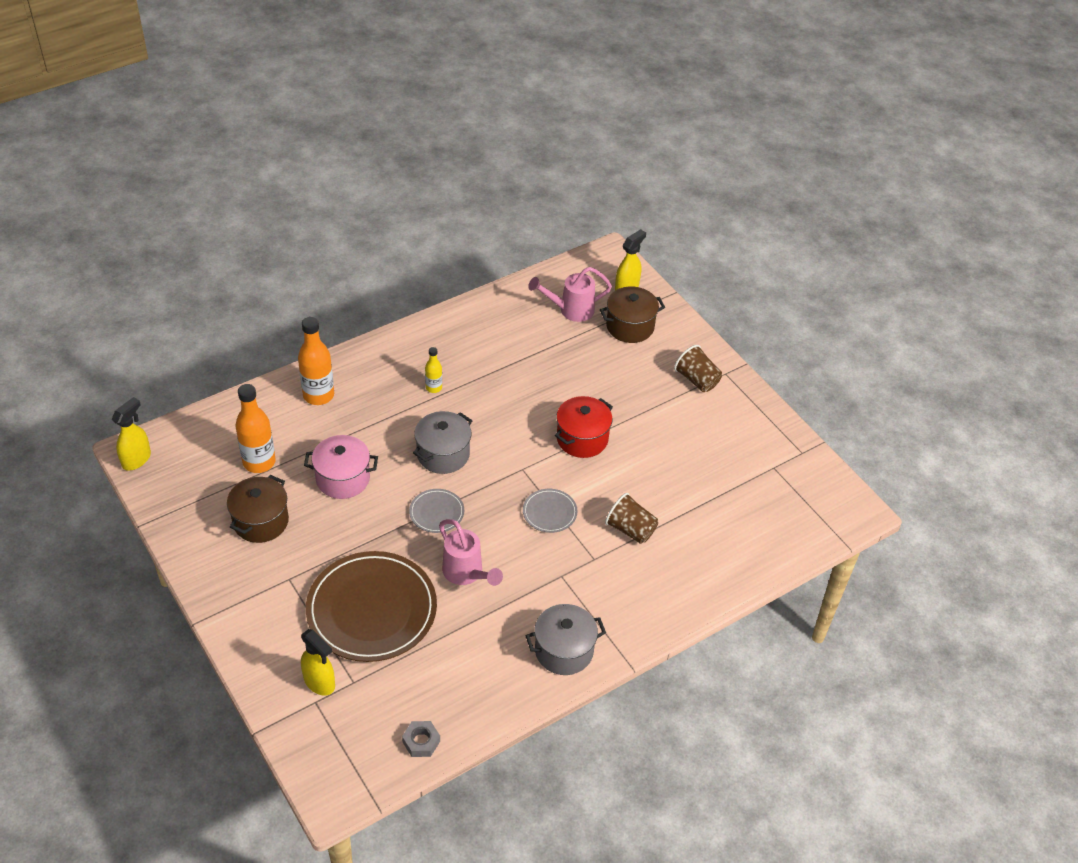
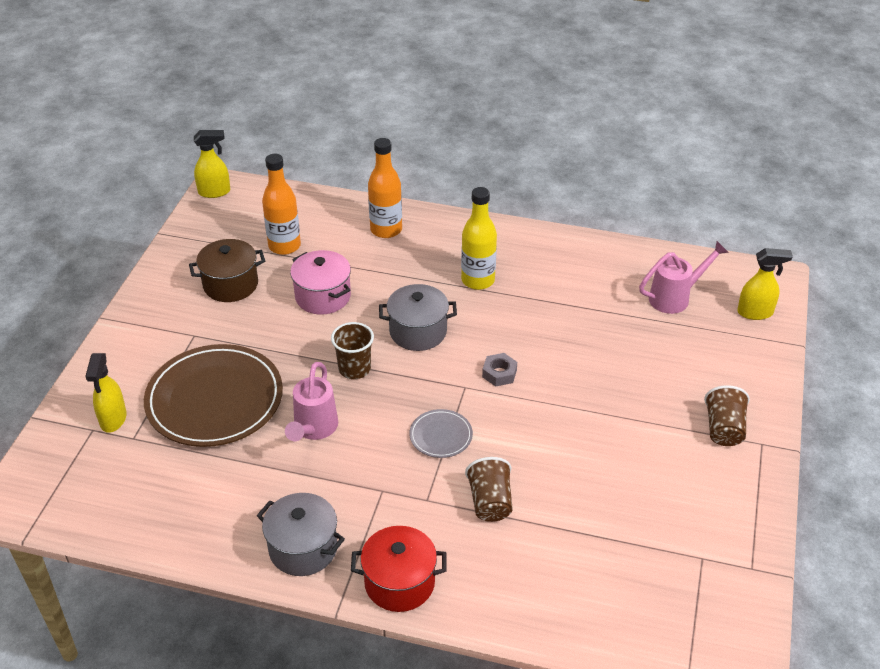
camera: 50 degrees right, 5 degrees down
grey nut [402,721,440,757] -> grey nut moved to [482,353,517,387]
grey plate [409,489,464,533] -> brown cup [331,322,374,379]
yellow bottle [425,347,442,393] -> yellow bottle [461,187,497,290], size x1.87
pink watering can [528,267,612,322] -> pink watering can turned 120 degrees clockwise [639,241,729,314]
red pot [555,396,613,458] -> red pot moved to [351,526,446,612]
brown pot [600,286,665,343] -> none

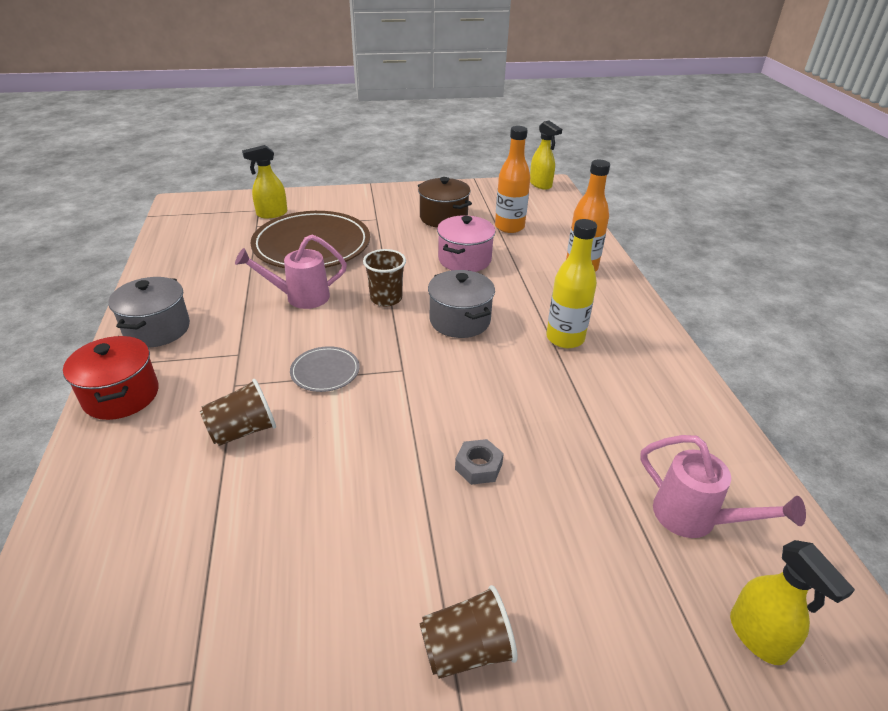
camera: 65 degrees right, 5 degrees down
grey nut [482,353,517,387] -> grey nut moved to [455,439,504,485]

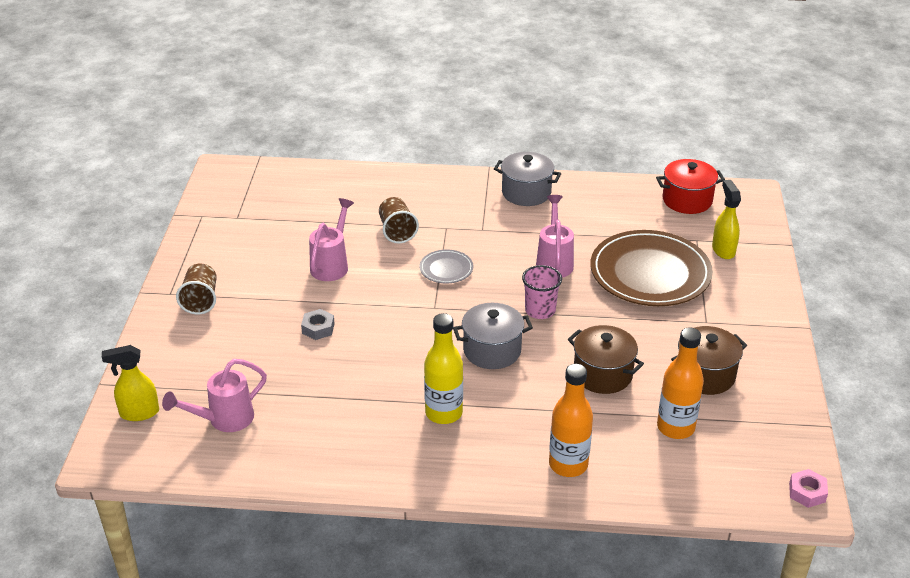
camera: 105 degrees right, 0 degrees up
red pot [63,336,159,420] -> red pot moved to [656,159,725,214]
brown cup [363,249,406,306] -> pink cup [522,265,562,319]
pink pot [437,215,496,272] -> brown pot [568,325,644,394]
yellow spray bottle [530,121,562,190] -> pink nut [789,469,828,508]
none -> pink watering can [309,198,354,281]

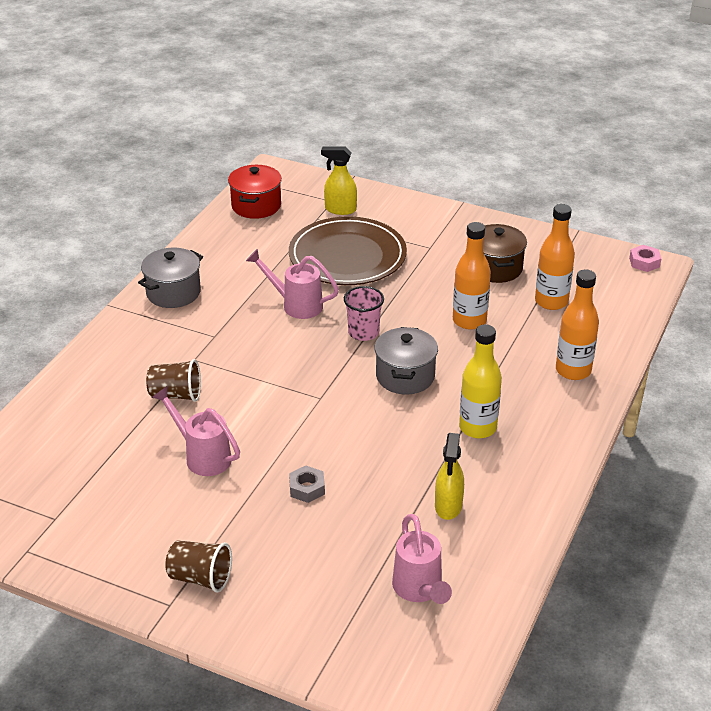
camera: 70 degrees left, 0 degrees up
yellow spray bottle [102,345,159,421] -> yellow spray bottle moved to [435,433,464,520]
grey plate [420,249,473,284] -> none
brown pot [568,325,644,394] -> orange bottle [453,222,491,330]

